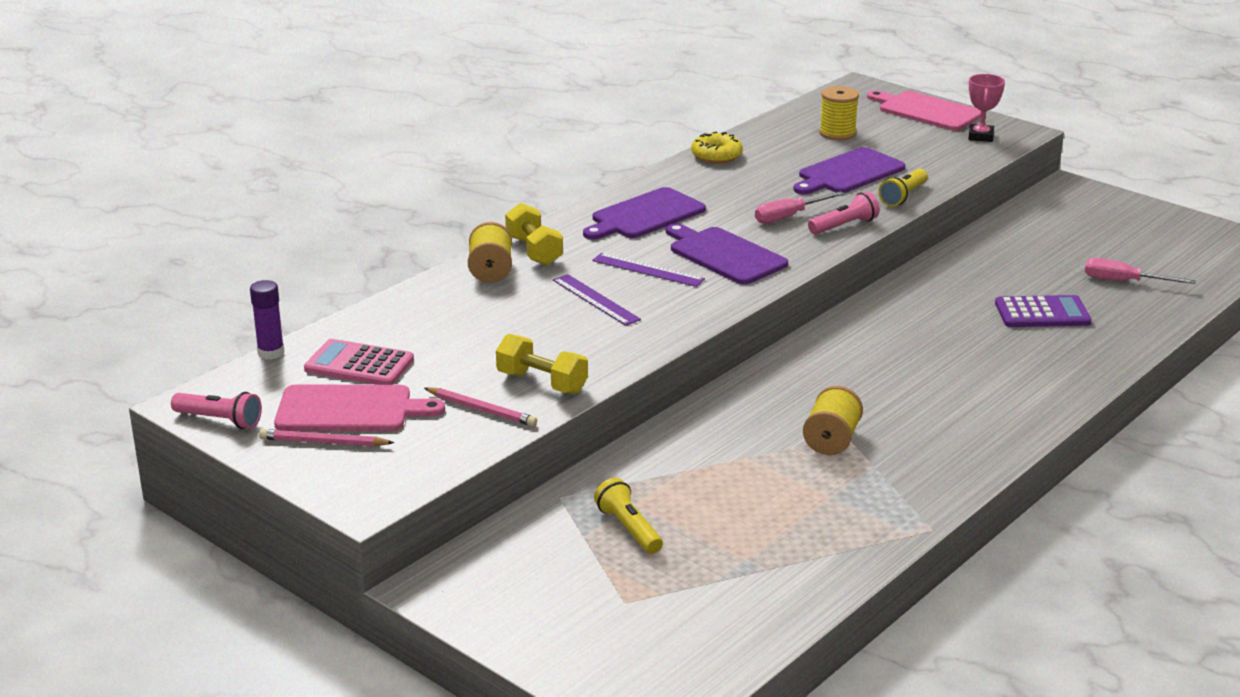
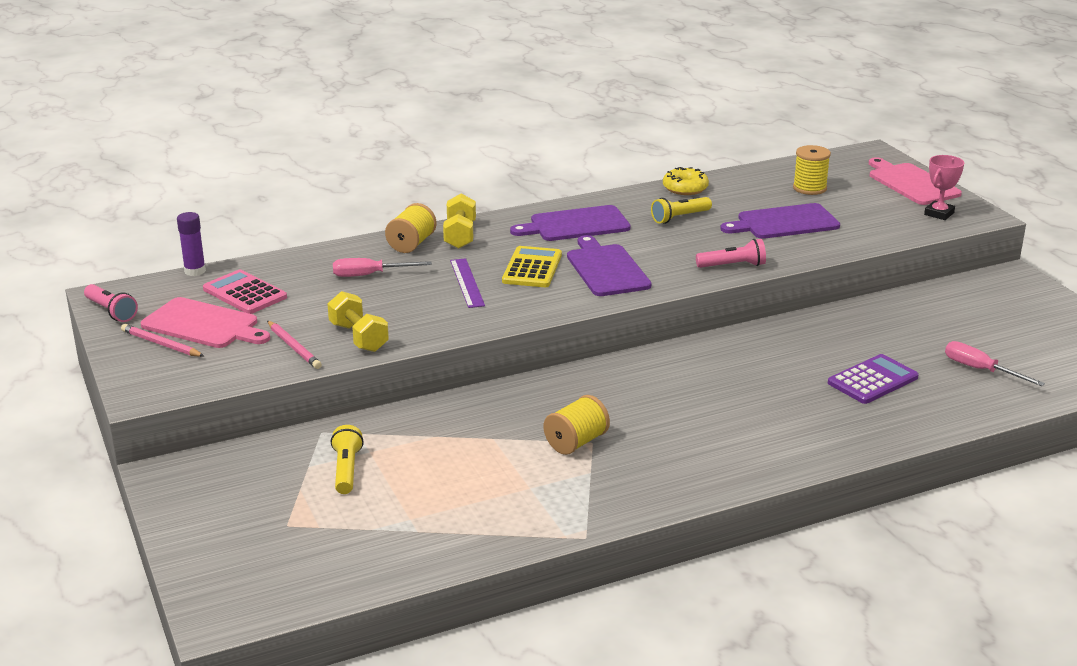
camera: 25 degrees right, 0 degrees up
purple ruler [592,253,705,287] -> yellow calculator [502,246,562,287]
pink screwdriver [755,191,844,224] -> pink screwdriver moved to [333,258,432,277]
yellow flashlight [878,169,928,207] -> yellow flashlight moved to [651,197,712,224]
purple calculator [995,295,1092,327] -> purple calculator turned 60 degrees counterclockwise [828,354,919,404]

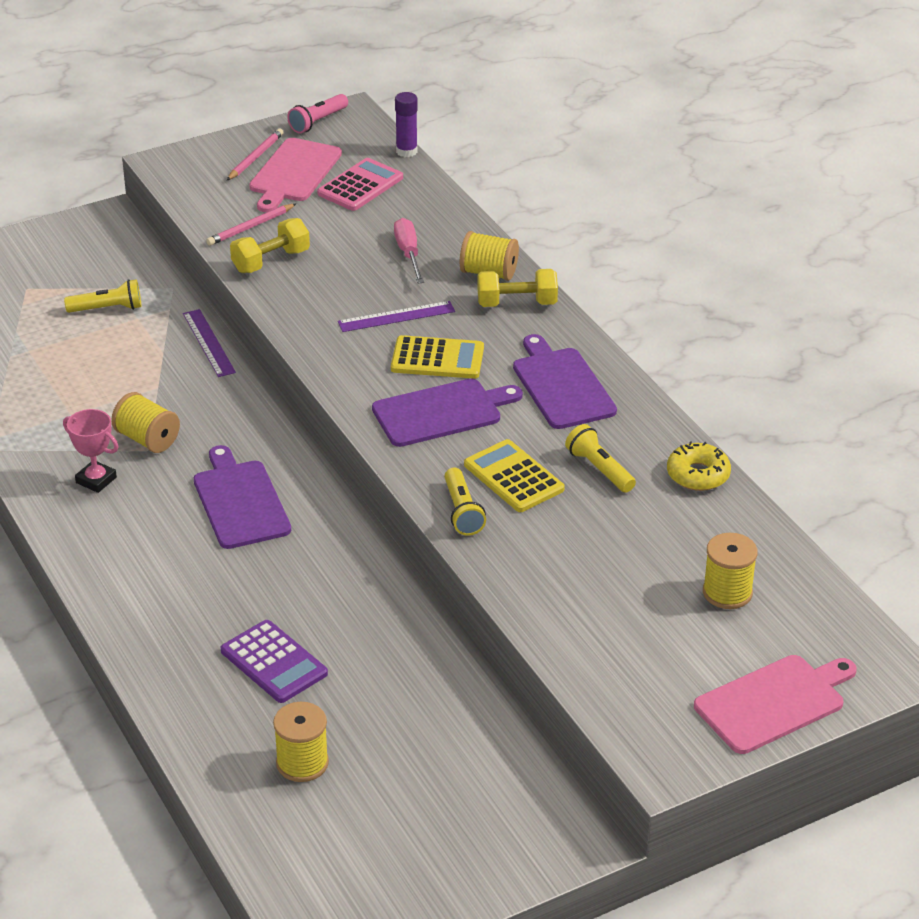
camera: 85 degrees right, 10 degrees up
pink flashlight [696,239,766,268] -> yellow flashlight [444,467,486,536]
purple cutting board [720,203,840,239] -> purple cutting board moved to [194,445,291,549]
pink trophy [924,155,964,220] -> pink trophy moved to [63,409,119,493]
pink screwdriver [945,341,1045,386] -> yellow spool [273,702,329,782]
none -> purple ruler [183,309,236,377]
none -> yellow calculator [464,439,565,512]

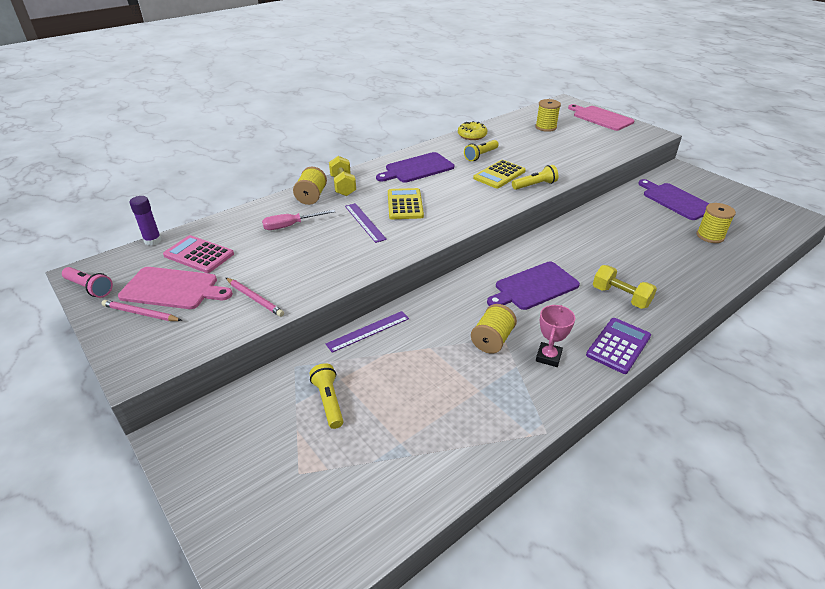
camera: 100 degrees left, 0 degrees up
purple calculator [221,620,328,703] -> purple calculator moved to [586,318,651,374]
yellow dumbbell [230,218,310,273] -> yellow dumbbell moved to [593,265,657,309]
purple cutting board [372,379,523,447] -> purple cutting board moved to [638,179,710,220]

